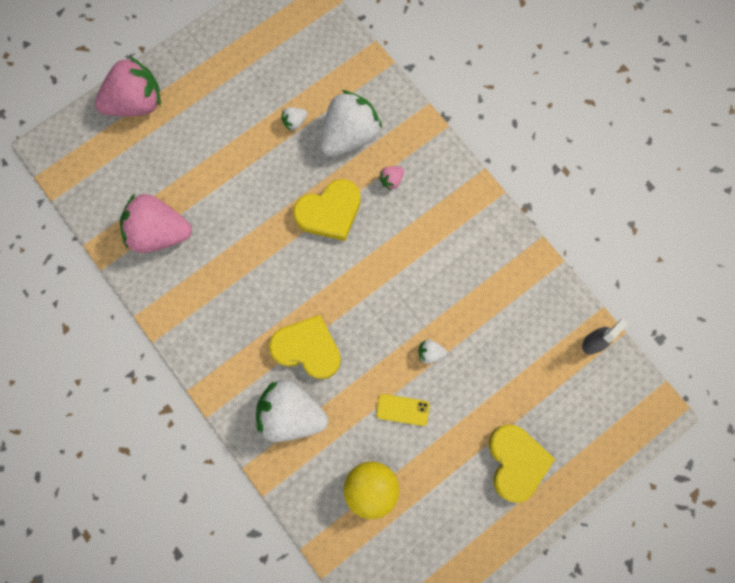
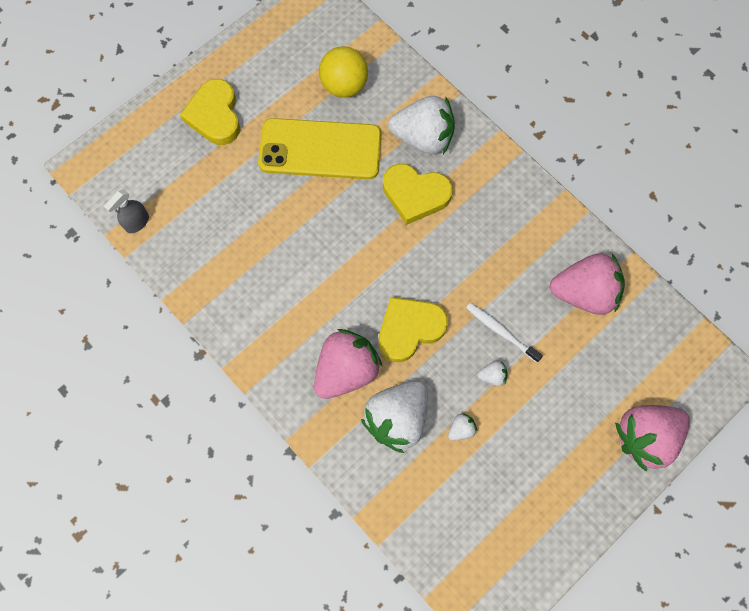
camera: 175 degrees right, 5 degrees down
yellow phone [376,394,430,426] -> yellow phone [258,118,381,179], size x2.50
pink strawberry [379,166,404,191] -> pink strawberry [314,329,382,399], size x2.43
white strawberry [418,339,447,364] -> white strawberry moved to [477,361,508,386]
none -> white toothbrush [466,303,543,363]

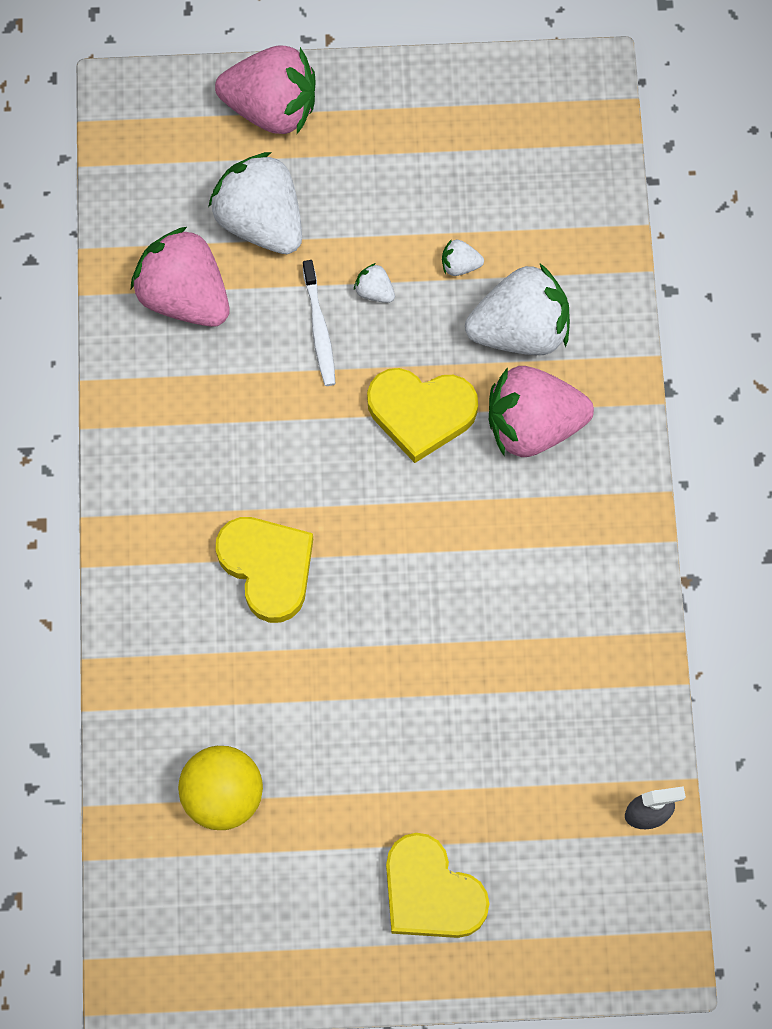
camera: 140 degrees left, 0 degrees up
yellow heart [180,79,240,145] -> yellow heart turned 105 degrees clockwise [386,833,489,938]
yellow phone [258,118,381,179] -> none
white strawberry [388,96,455,155] -> white strawberry moved to [208,152,302,254]

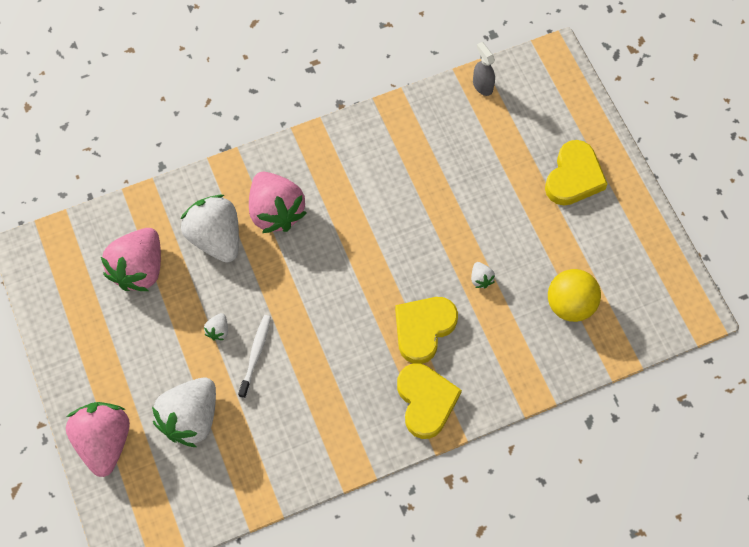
camera: 110 degrees left, 5 degrees down
pink strawberry [131,227,230,327] -> pink strawberry moved to [101,228,161,291]
white toothbrush [303,260,336,386] -> white toothbrush turned 45 degrees counterclockwise [238,315,271,398]
yellow heart [367,368,478,463] -> yellow heart moved to [397,363,462,439]
white strawberry [442,239,484,276] -> white strawberry moved to [471,262,495,288]

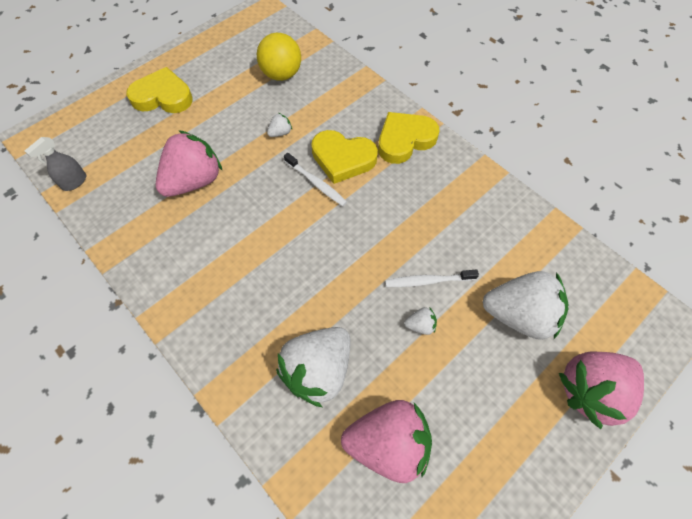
camera: 110 degrees left, 5 degrees down
pink strawberry [249,172,307,233] -> pink strawberry moved to [156,130,223,197]
none -> white toothbrush [284,153,347,206]

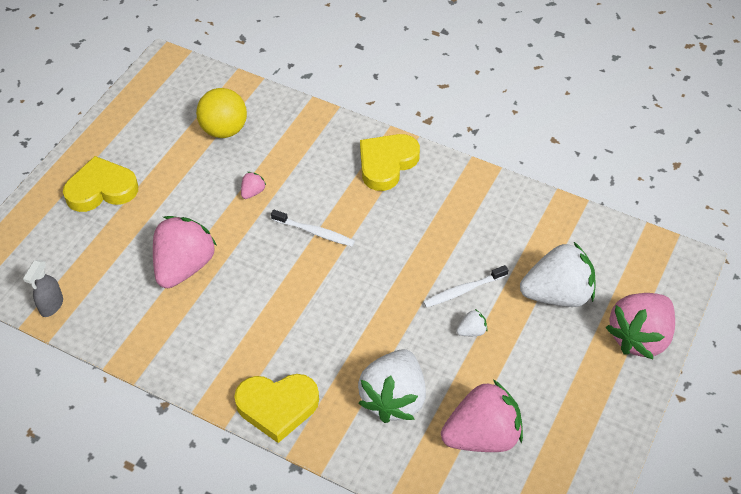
camera: 20 degrees left, 10 degrees down
white strawberry [267,113,292,137] -> pink strawberry [241,172,266,199]
yellow heart [311,130,378,184] -> yellow heart moved to [234,374,319,443]

